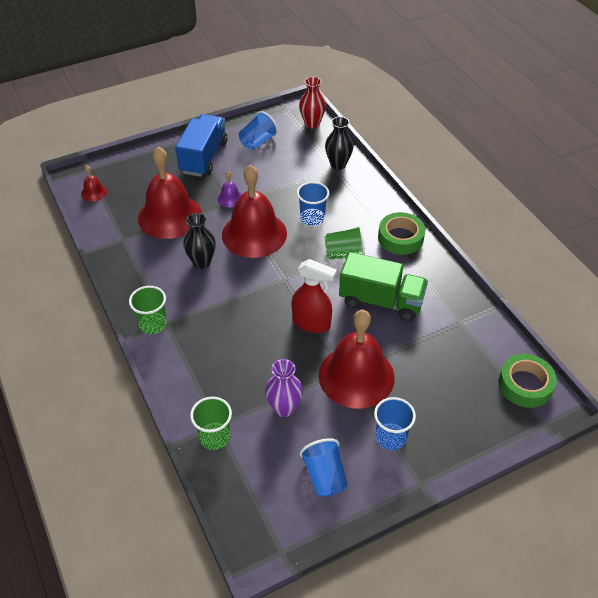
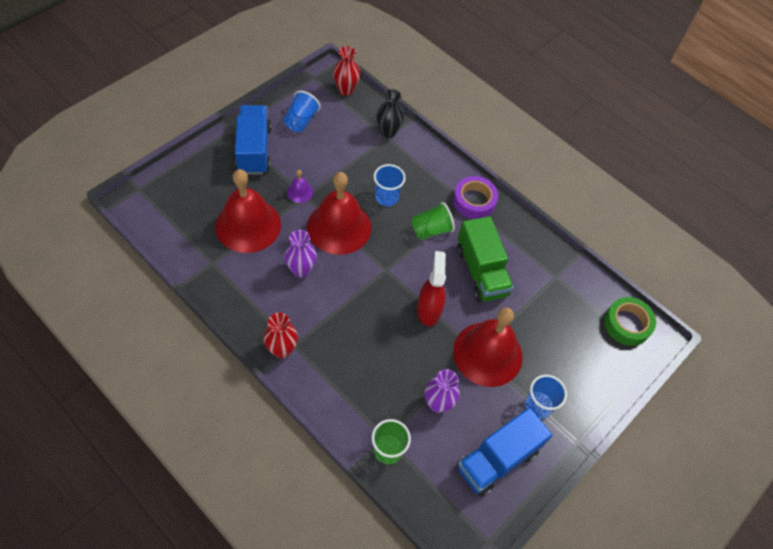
camera: 25 degrees left, 10 degrees up
red bell [81,166,107,202] -> none
green cup [129,286,167,334] -> red vase [263,313,298,358]
black vase [183,213,216,269] -> purple vase [285,230,317,278]
red spray bottle [292,259,337,333] -> red spray bottle turned 90 degrees counterclockwise [417,251,446,327]
blue cup [300,438,347,497] -> blue truck [457,408,552,497]
green truck [339,252,428,321] -> green truck turned 75 degrees clockwise [457,216,514,302]
green tape [378,212,425,255] -> purple tape [453,176,498,219]

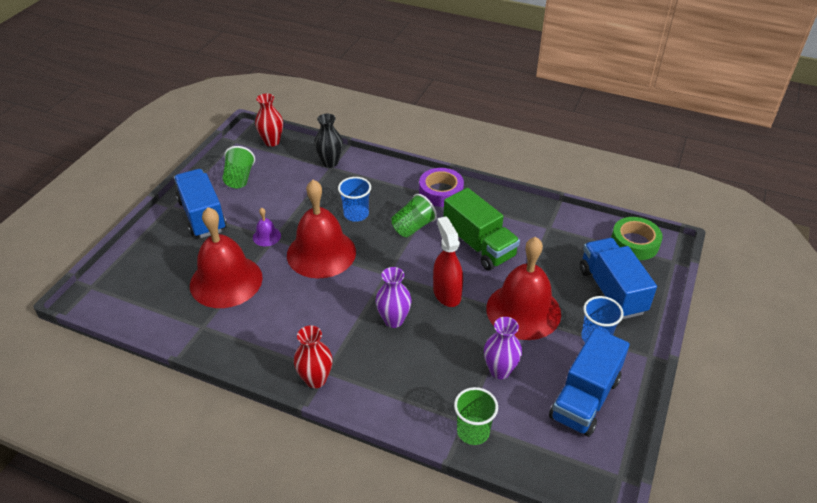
camera: 15 degrees left, 15 degrees down
blue cup [284,91,321,132] -> green cup [222,146,255,188]
purple vase [285,230,317,278] -> purple vase moved to [375,267,411,328]
none -> blue truck [580,238,657,319]

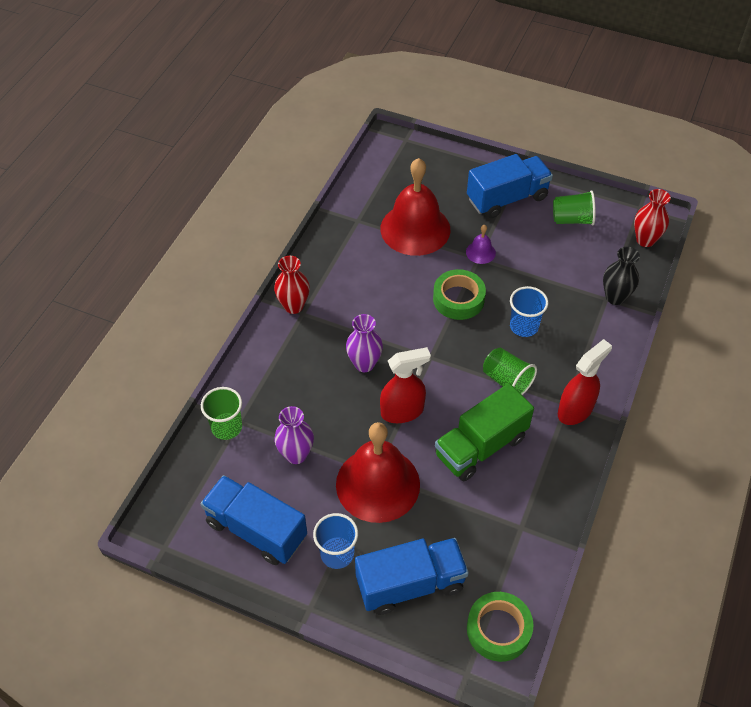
camera: 90 degrees right, 10 degrees up
red bell [287,180,356,279] -> green tape [433,269,486,320]
purple tape [419,168,464,207] -> red spray bottle [558,339,612,425]

